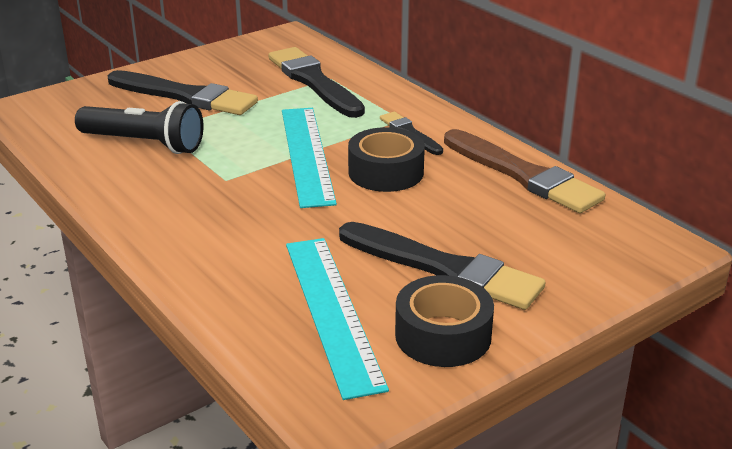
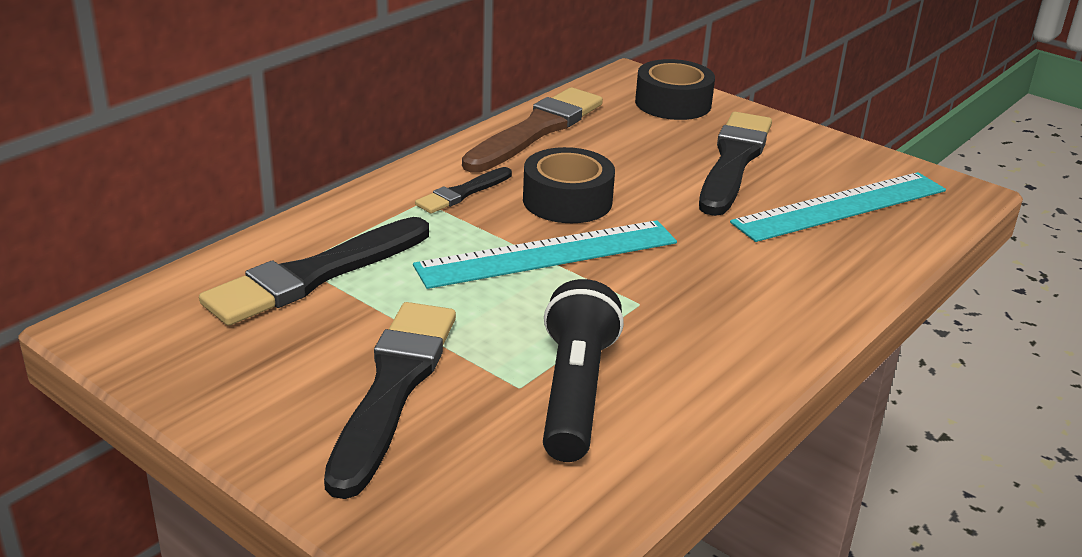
camera: 105 degrees left, 0 degrees up
black tape [395,275,494,367] -> black tape moved to [635,59,715,120]

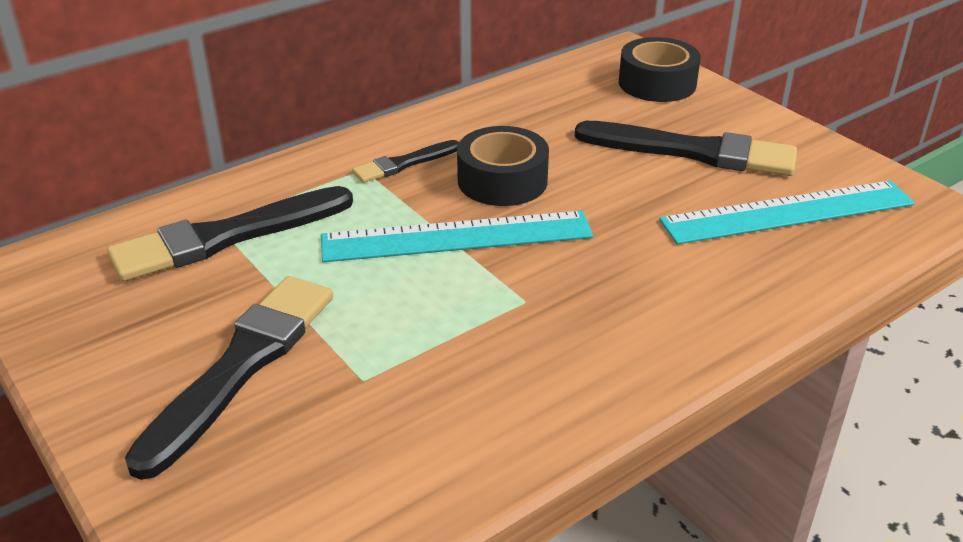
camera: 15 degrees right, 5 degrees up
brown brush [462,87,603,172] -> none
black flashlight [543,279,624,462] -> none
black brush [699,112,772,216] -> black brush turned 75 degrees clockwise [575,121,797,176]

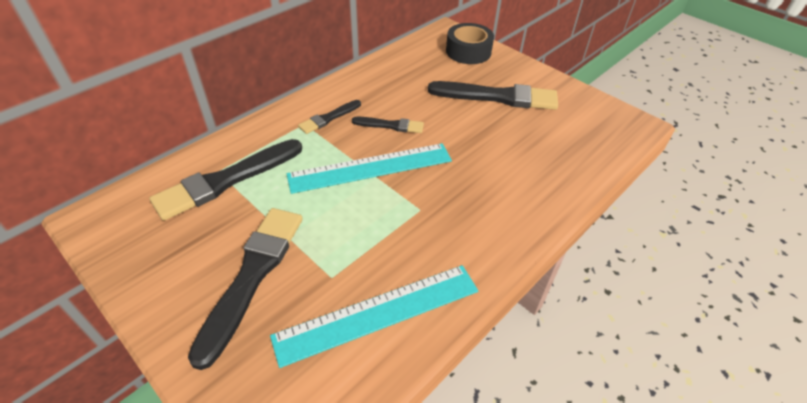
camera: 10 degrees left, 10 degrees up
black tape [457,126,549,206] -> black brush [352,117,424,133]
turquoise ruler [659,181,915,245] -> turquoise ruler moved to [270,265,478,368]

